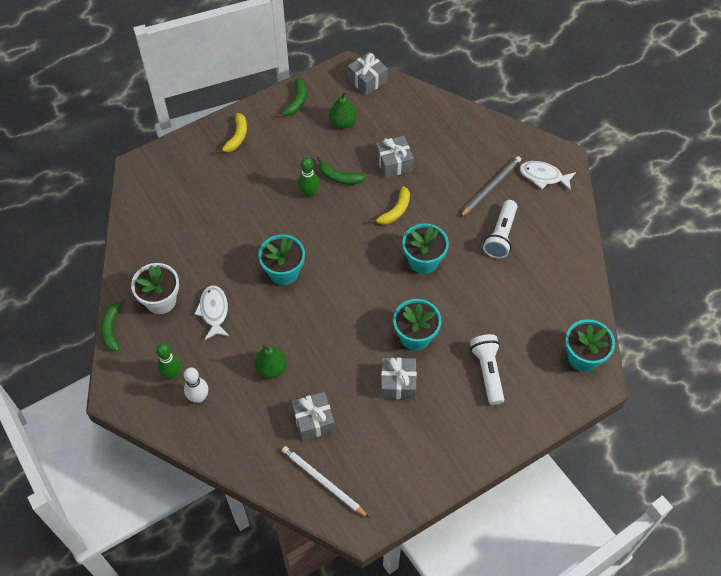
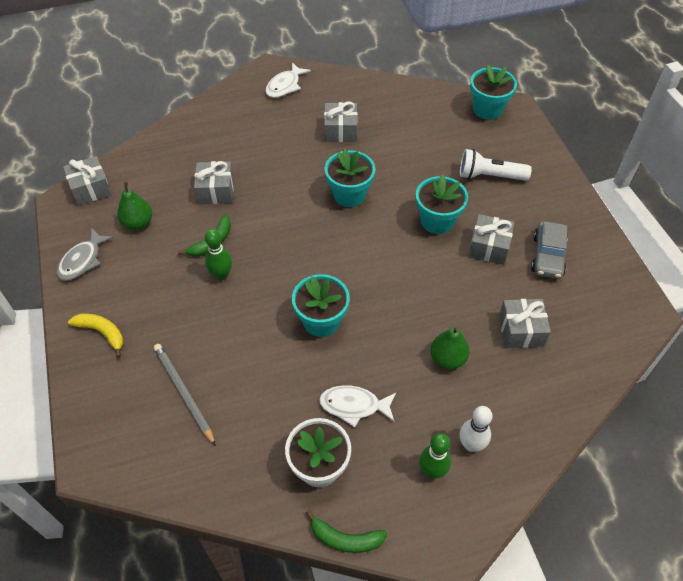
camera: 75 degrees left, 5 degrees down
green banana [277,78,306,118] -> grey fish [56,228,114,281]
white pencil [282,446,369,518] -> none
yellow banana [370,186,410,225] -> none
grey pencil [460,156,521,217] -> grey pencil moved to [154,344,216,446]
white flashlight [483,200,517,259] -> grey gift [324,102,358,142]
none -> grey car [531,221,568,279]

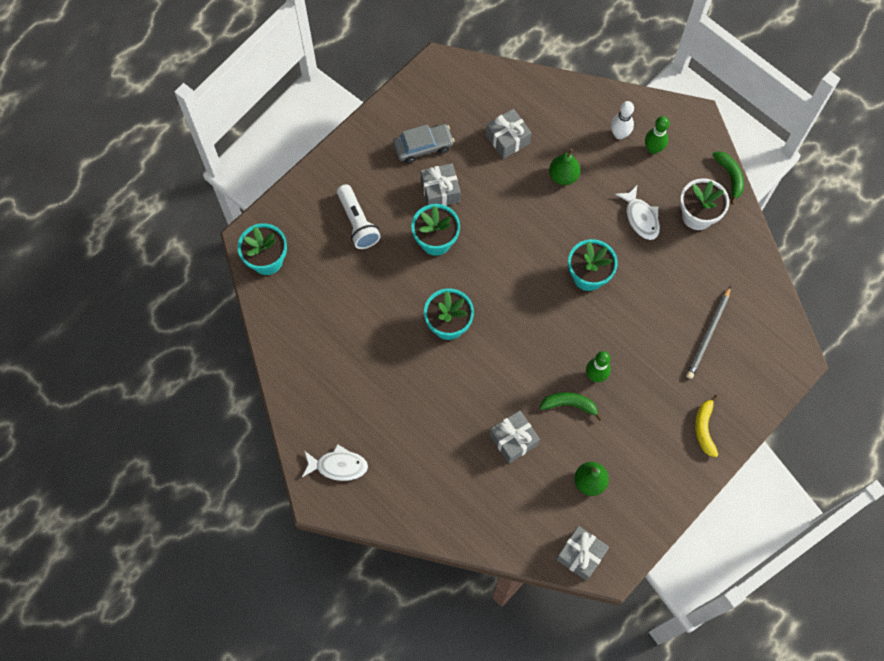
camera: 120 degrees left, 15 degrees up
grey fish [56,228,114,281] -> none
grey gift [324,102,358,142] -> none

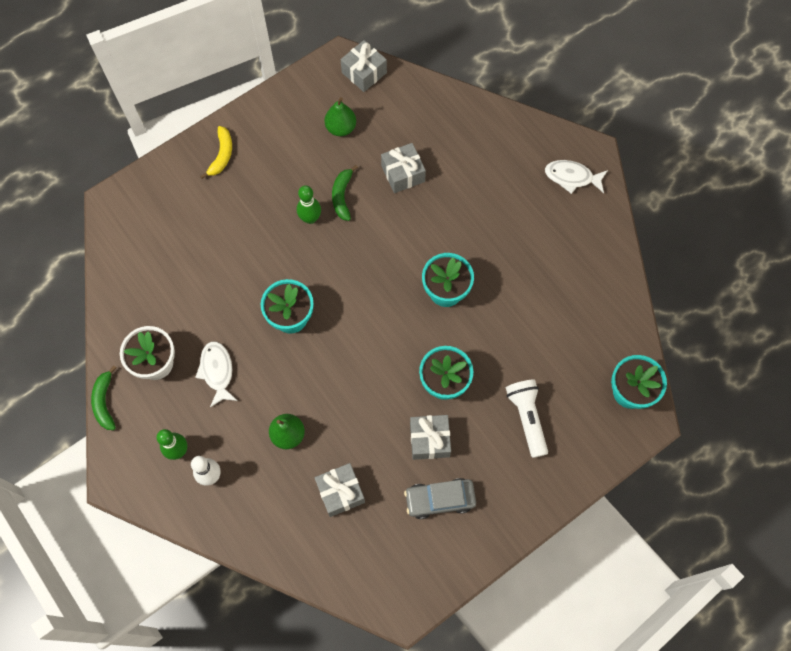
camera: 170 degrees left, 0 degrees up
green banana [539,392,603,421] -> green banana turned 75 degrees clockwise [332,165,358,221]
grey pencil [686,286,731,379] -> none

